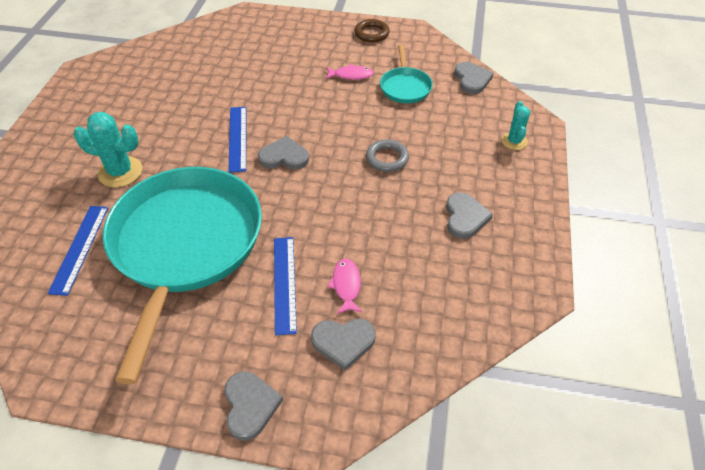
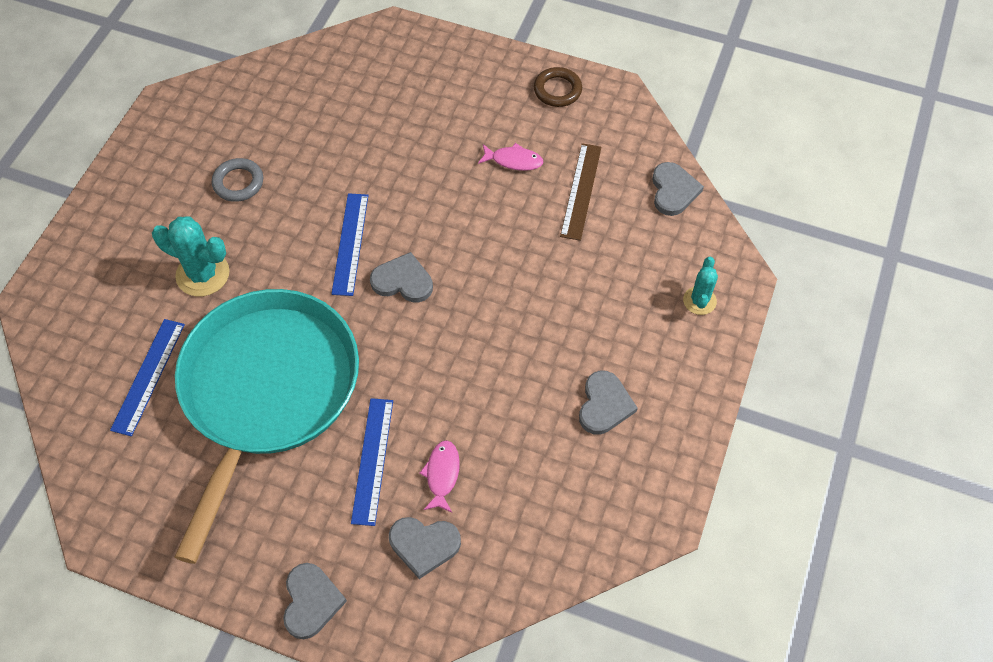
camera: 10 degrees right, 10 degrees up
grey ring [366,139,409,172] -> grey ring moved to [212,158,263,202]
turquoise pan [380,45,433,103] -> brown ruler [560,143,602,241]

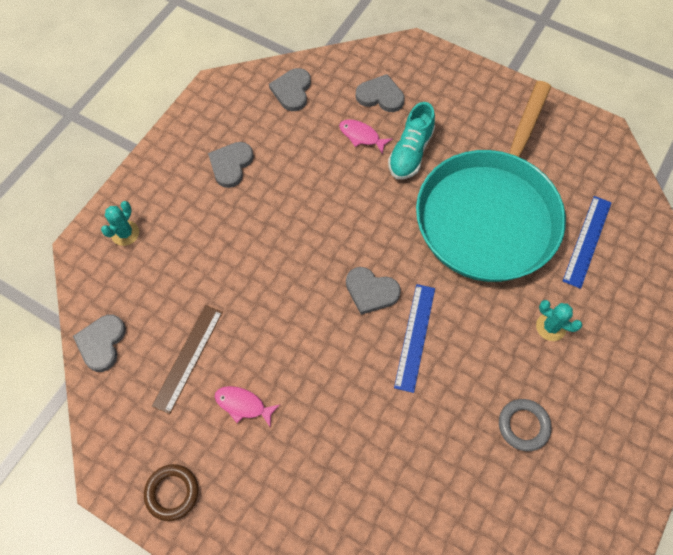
camera: 170 degrees left, 5 degrees up
turquoise cactus [152,216,230,297] -> turquoise cactus [536,300,582,341], size x0.62
grey heart [283,563,347,639] -> grey heart moved to [269,68,311,111]
blue ruler [351,398,393,526] -> turquoise shoe [388,102,435,180]
pink fish [419,440,460,513] -> pink fish turned 105 degrees clockwise [339,120,393,154]

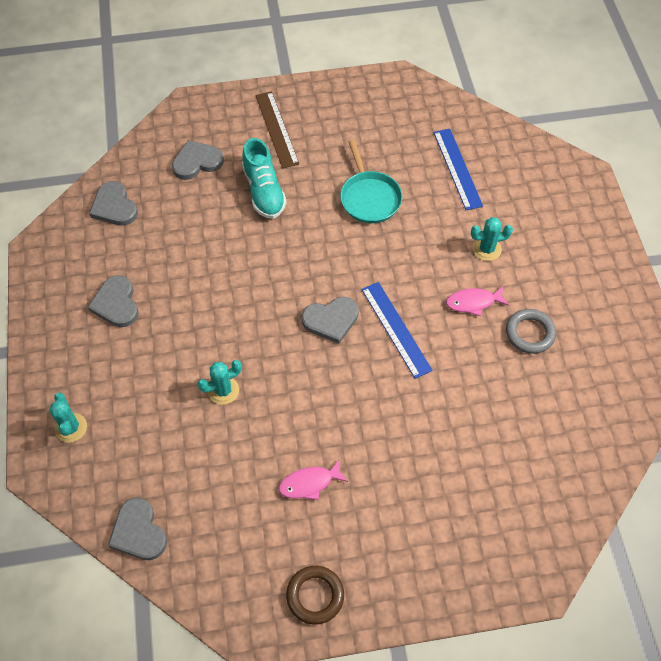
camera: 40 degrees left, 5 degrees down
brown ruler [152,305,223,414] -> brown ruler moved to [255,91,299,168]
pink fish [339,120,393,154] -> pink fish moved to [446,286,509,316]
turquoise pan [416,81,566,282] -> turquoise pan [340,140,403,223], size x0.43
none -> turquoise cactus [198,360,242,405]

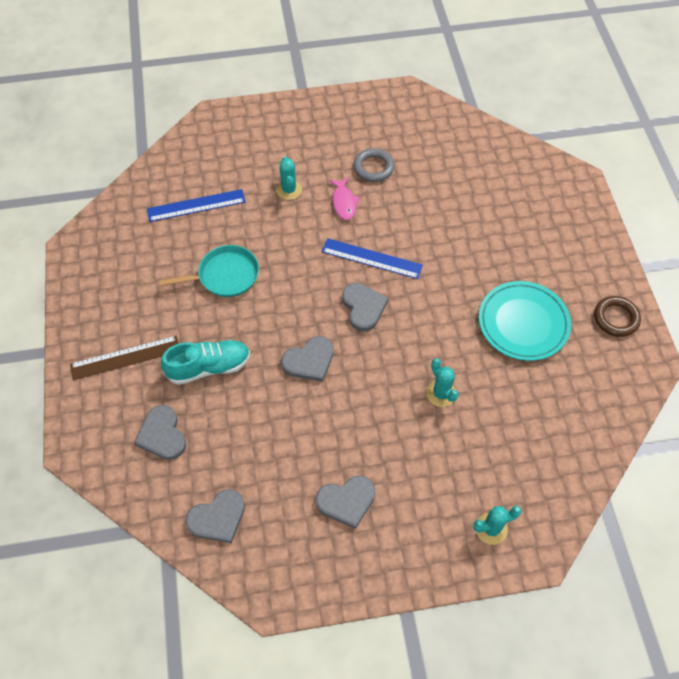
camera: 90 degrees left, 0 degrees up
grey heart [108,498,167,560] -> grey heart moved to [281,336,334,382]
pink fish [279,459,348,500] -> turquoise plate [479,281,571,361]
blue ruler [361,282,433,379] -> blue ruler turned 45 degrees clockwise [322,238,423,279]

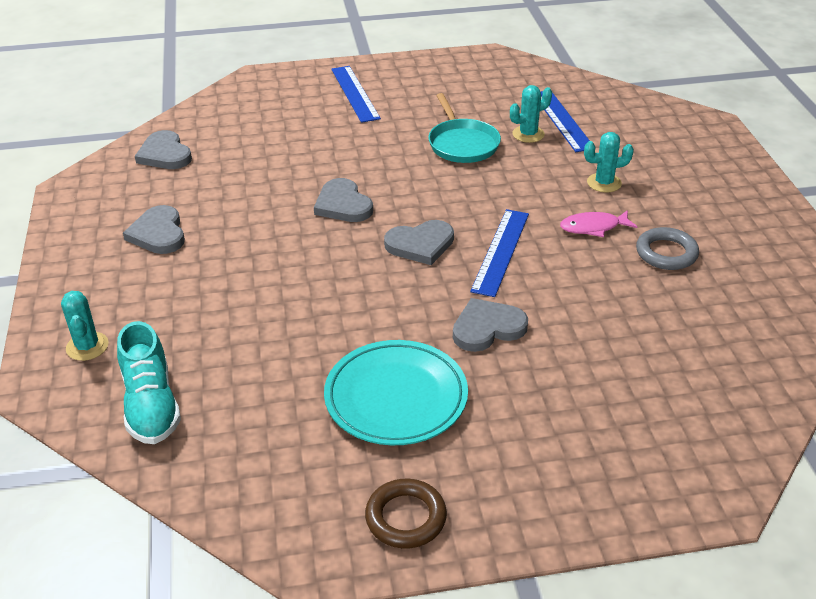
camera: 90 degrees right, 20 degrees down
brown ruler [70,336,179,380] -> blue ruler [331,66,381,123]
grey heart [134,405,186,460] -> grey heart moved to [453,298,528,352]
turquoise shoe [161,340,251,385] -> turquoise shoe moved to [117,321,181,444]
turquoise cactus [426,358,459,407] -> turquoise cactus moved to [510,85,552,143]

